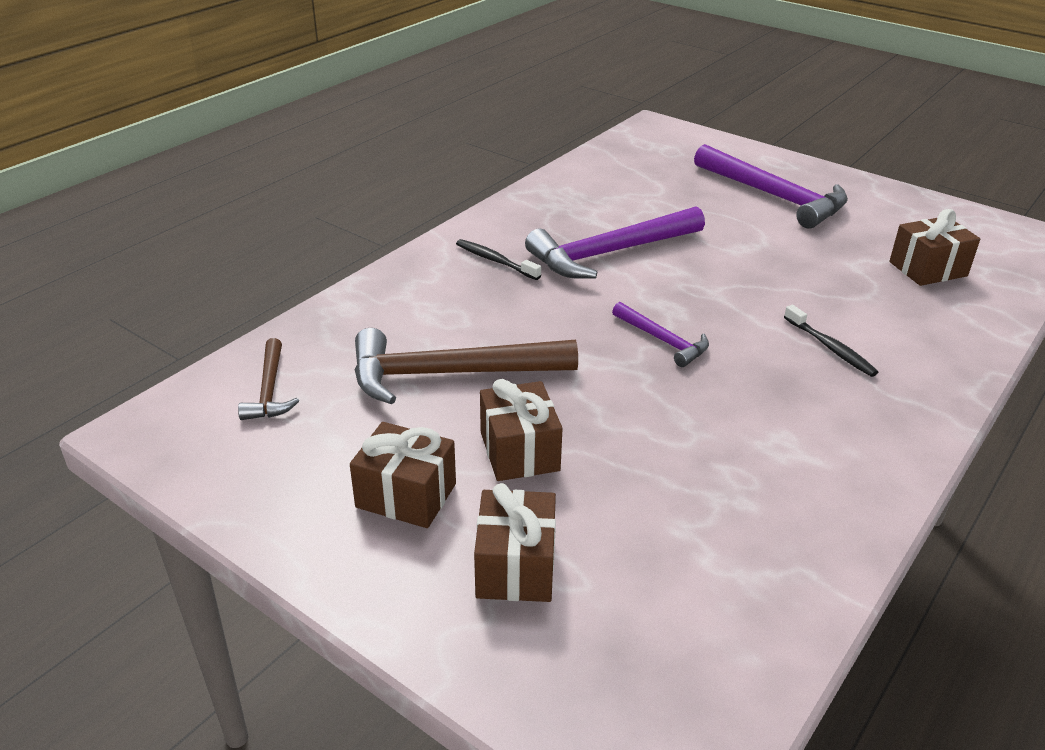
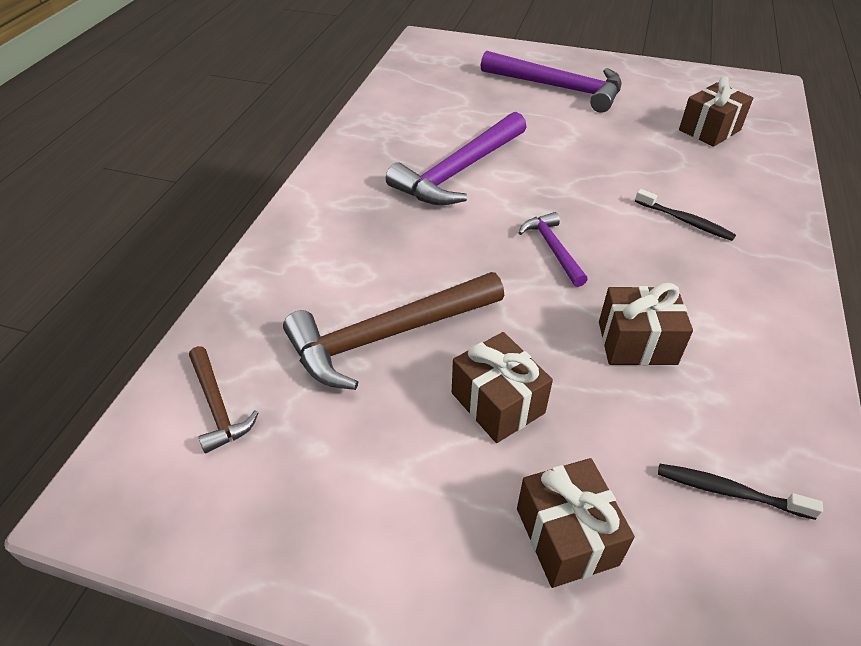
camera: 20 degrees left, 10 degrees up
brown gift [350,422,456,528] -> brown gift moved to [599,283,693,366]
black toothbrush [456,239,541,280] -> black toothbrush moved to [658,464,823,520]
purple hammer [612,302,709,367] -> purple hammer turned 135 degrees counterclockwise [519,212,588,287]

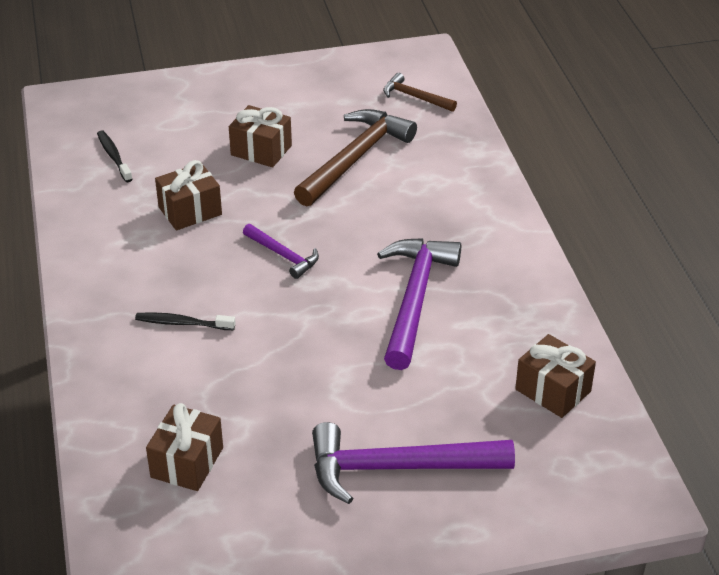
camera: 150 degrees right, 5 degrees down
brown gift [517,458,635,588] -> brown gift moved to [515,334,596,418]
black toothbrush [658,464,823,520] -> black toothbrush turned 105 degrees counterclockwise [97,130,133,182]

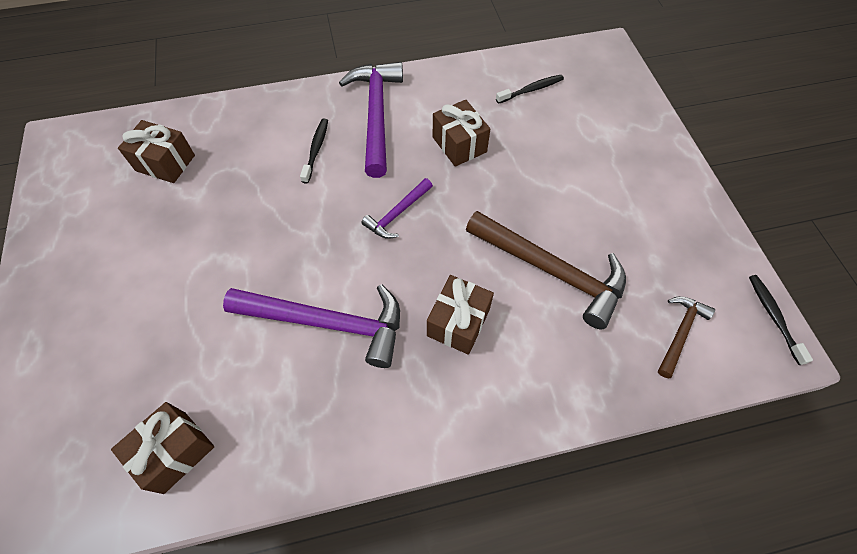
camera: 90 degrees right, 20 degrees up
brown gift [229,105,292,167] -> brown gift moved to [427,275,494,355]
purple hammer [312,422,515,504] -> purple hammer moved to [339,62,403,178]
none -> black toothbrush [749,275,813,365]

